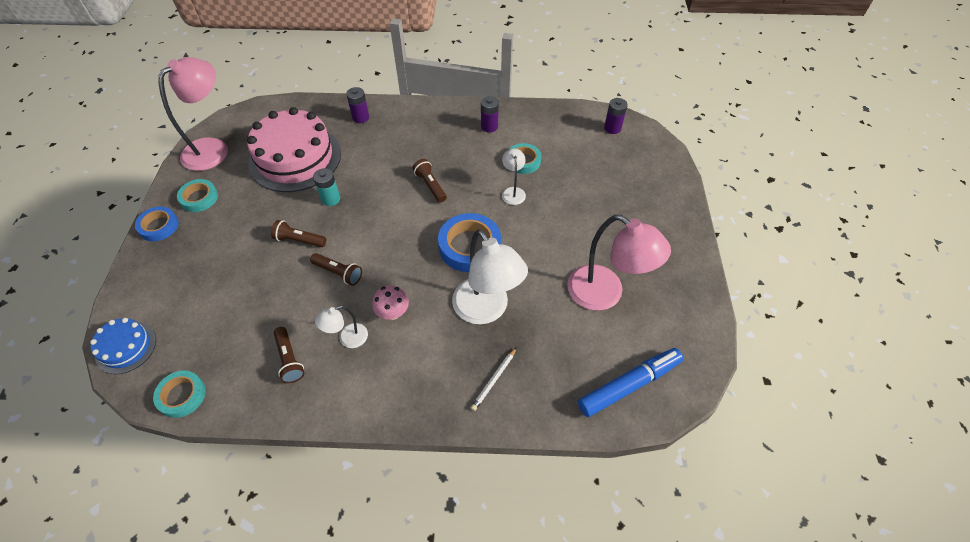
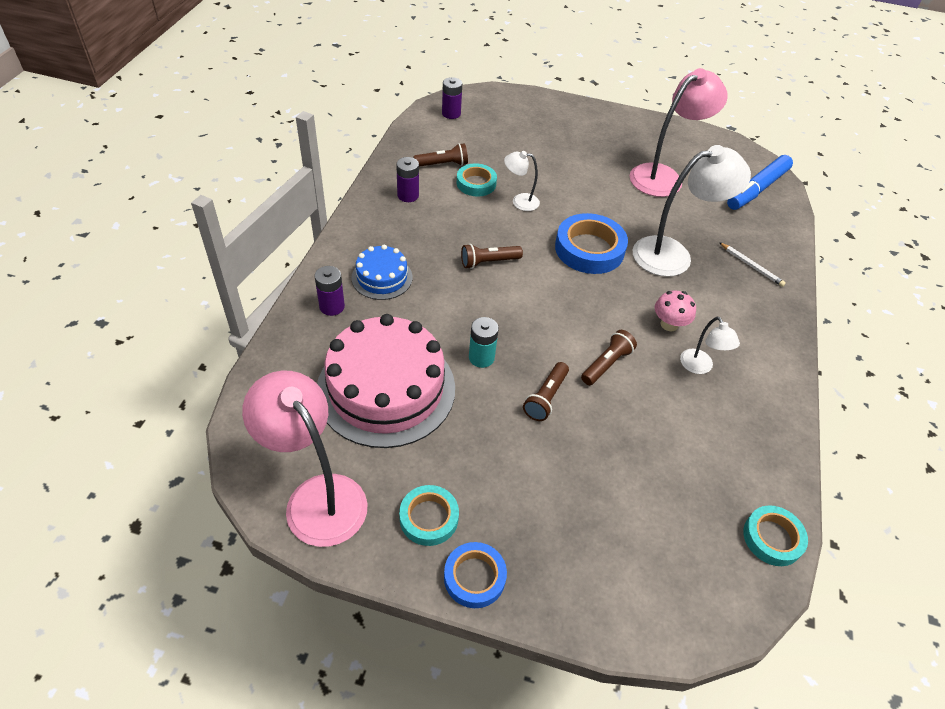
camera: 80 degrees left, 5 degrees down
blue cake [90,318,156,374] -> blue cake moved to [351,245,412,300]
brown flashlight [274,327,304,383] -> brown flashlight moved to [413,143,468,167]
blue marker [578,348,683,417] -> blue marker turned 120 degrees counterclockwise [727,155,793,210]

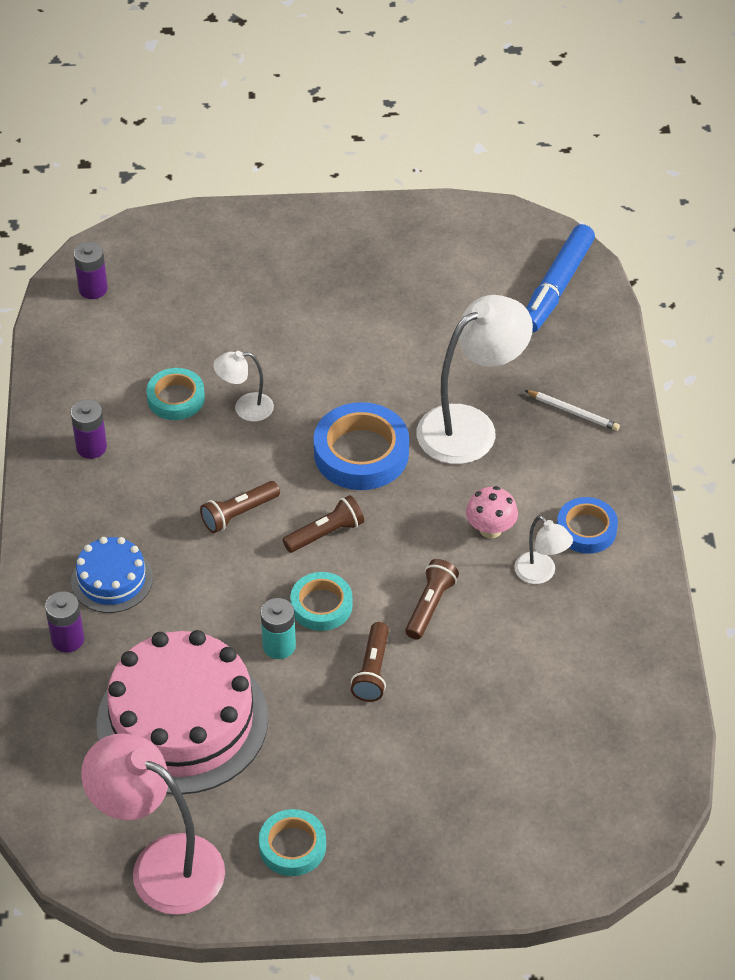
camera: 15 degrees left, 0 degrees up
brown flashlight [413,143,468,167] -> brown flashlight moved to [283,495,364,553]
blue tape [444,542,507,608] -> blue tape moved to [557,497,618,554]
pink lamp [630,68,728,197] -> none
turquoise tape [743,505,808,566] -> turquoise tape moved to [290,572,353,631]

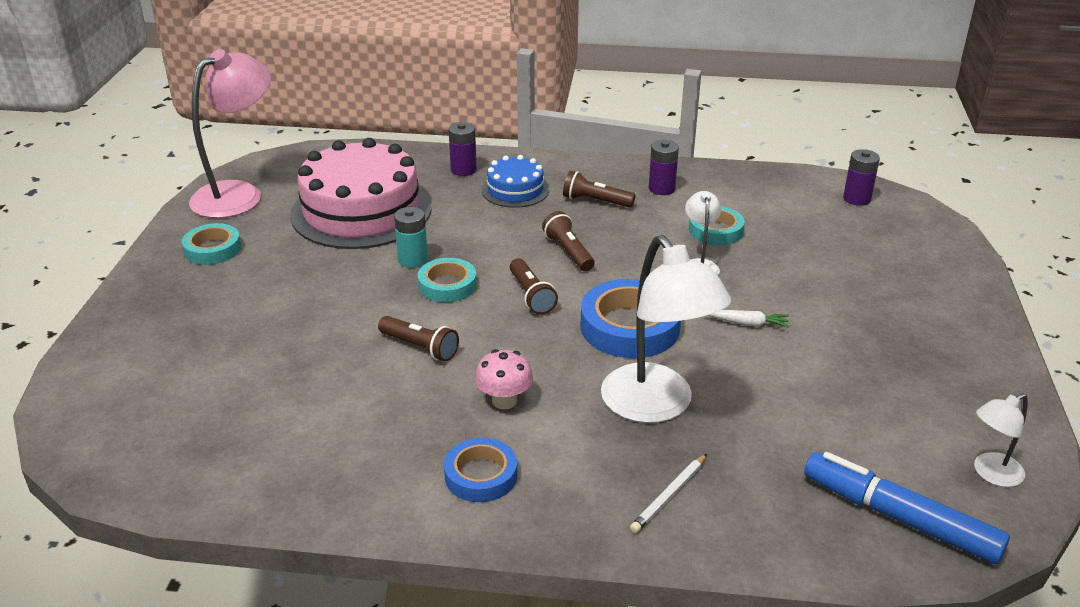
camera: 100 degrees right, 15 degrees down
brown flashlight [351,622,389,702] -> brown flashlight moved to [563,171,636,208]
white lamp [514,515,573,584] -> white lamp moved to [974,393,1028,487]
none -> white carrot [709,310,789,328]

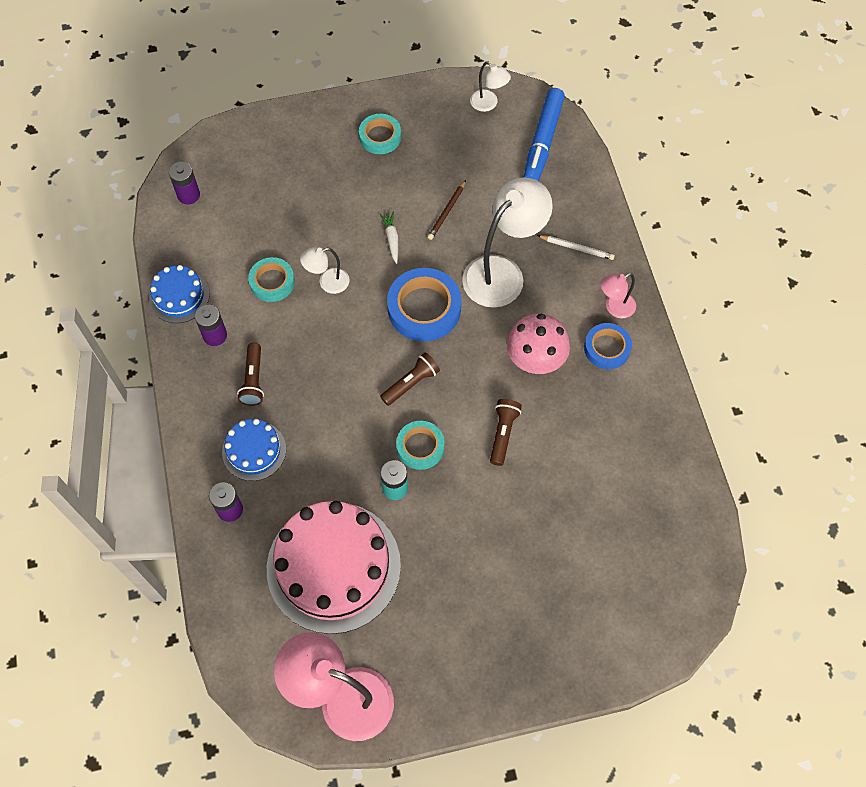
camera: 110 degrees left, 30 degrees up
turquoise tape [182,223,241,265] -> turquoise tape moved to [359,114,401,154]
pink mushroom [475,349,533,409] -> pink mushroom [507,314,570,374], size x1.55
brown flashlight [542,211,594,271] -> none
none -> blue cake [149,265,210,323]
none -> brown pencil [428,180,466,240]
none -> pink lamp [600,273,636,318]

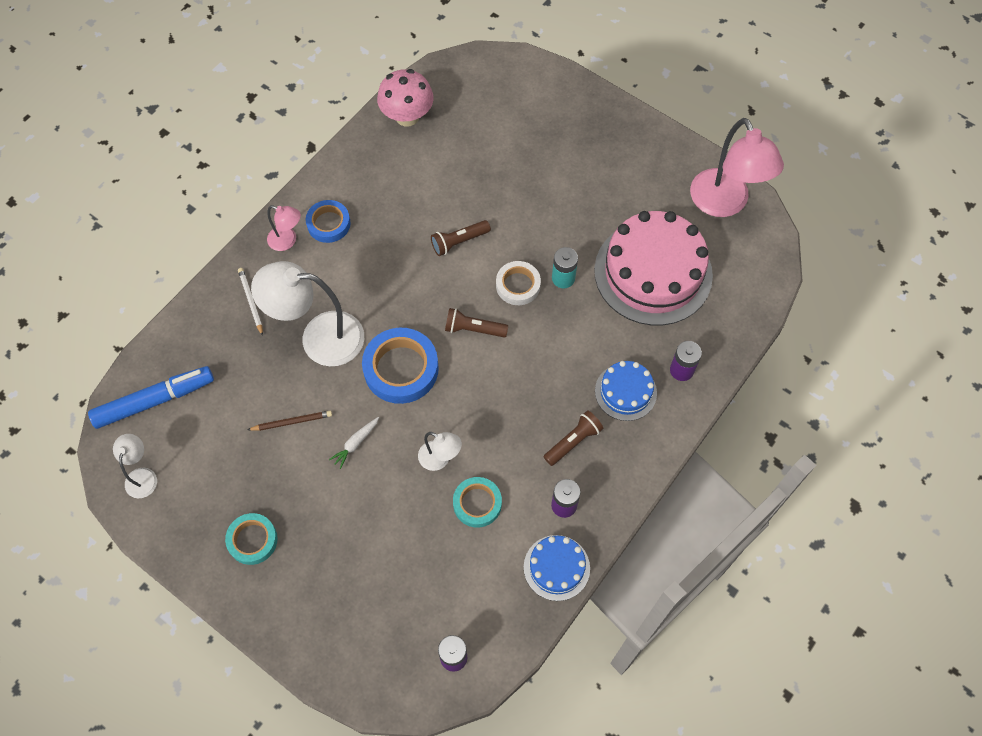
camera: 130 degrees left, 0 degrees up
turquoise tape [396,421,445,470] -> white tape [496,261,541,305]
pink mushroom [507,314,570,374] -> pink mushroom moved to [377,69,434,126]

